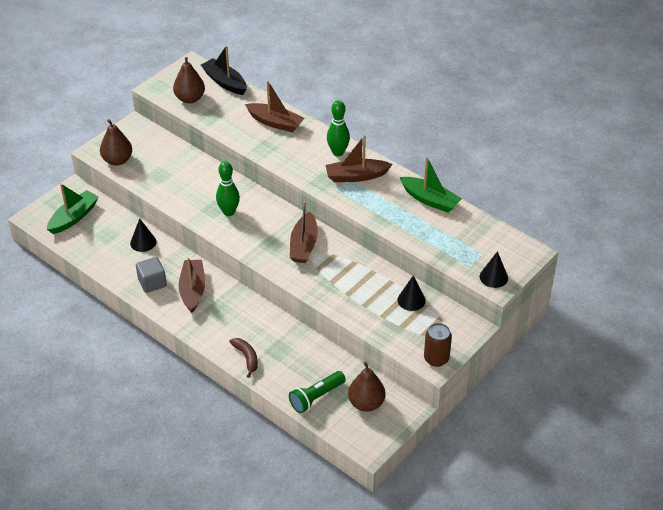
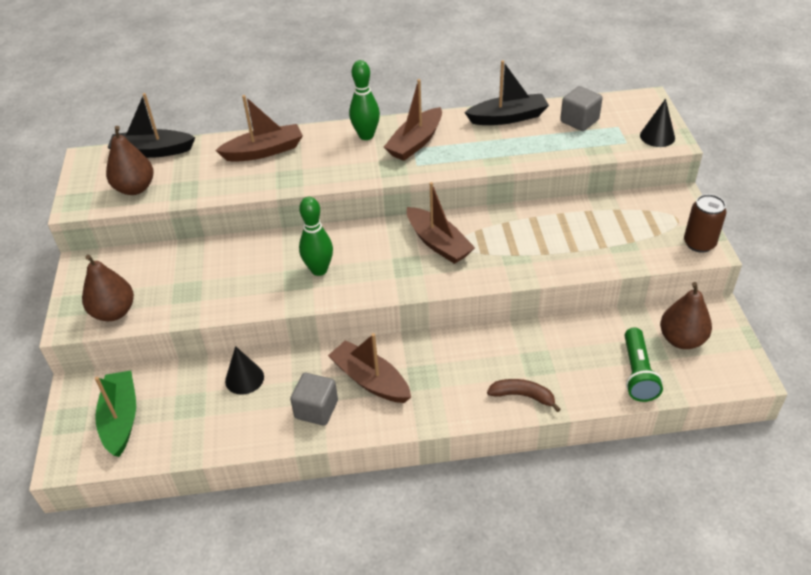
camera: 45 degrees left, 0 degrees up
black cone [397,275,426,311] -> none
green boat [400,157,462,213] -> black boat [464,60,549,125]
none -> grey cube [560,86,603,131]

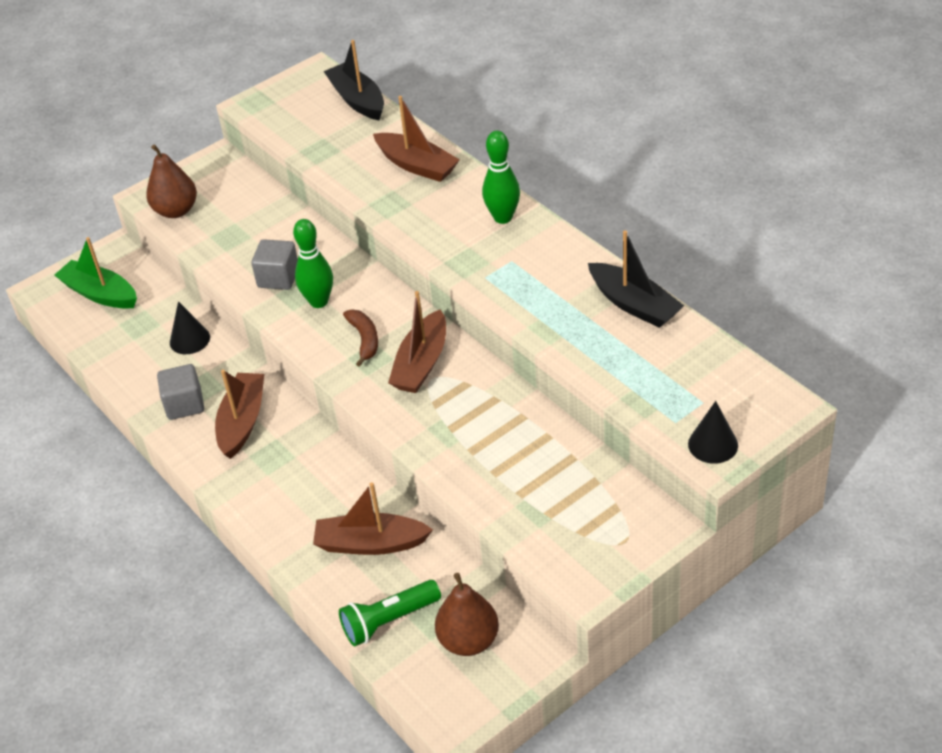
camera: 60 degrees right, 0 degrees up
green boat [95,370,136,457] -> green boat turned 105 degrees counterclockwise [54,237,137,309]
brown pear [106,126,154,195] -> none
brown boat [384,79,442,161] -> brown boat moved to [313,482,433,555]
brown banana [487,379,561,412] -> brown banana moved to [343,310,378,367]
grey cube [560,86,603,131] -> grey cube moved to [251,239,298,290]
brown can [684,194,727,253] -> none

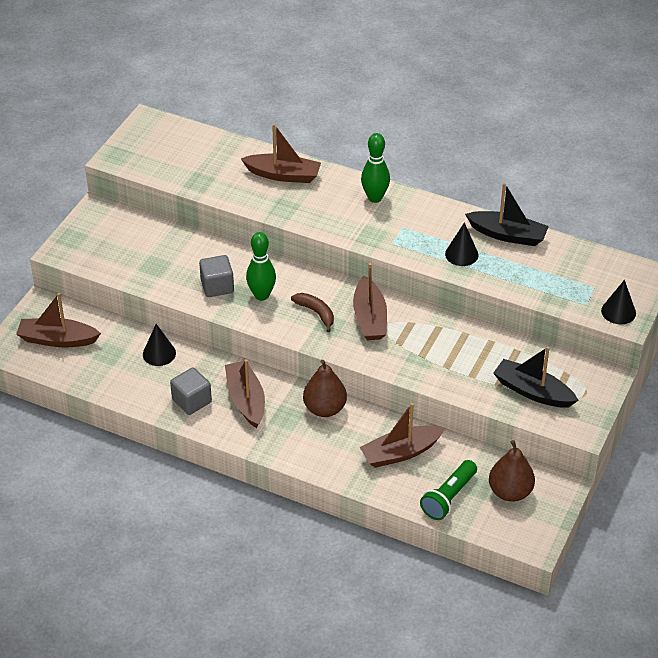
camera: 30 degrees left, 0 degrees up
green boat [54,237,137,309] -> brown boat [16,293,101,347]
brown pear [146,144,197,218] -> brown pear moved to [303,360,347,417]
black boat [324,40,384,120] -> black boat moved to [493,346,579,408]
none -> black cone [445,222,479,266]

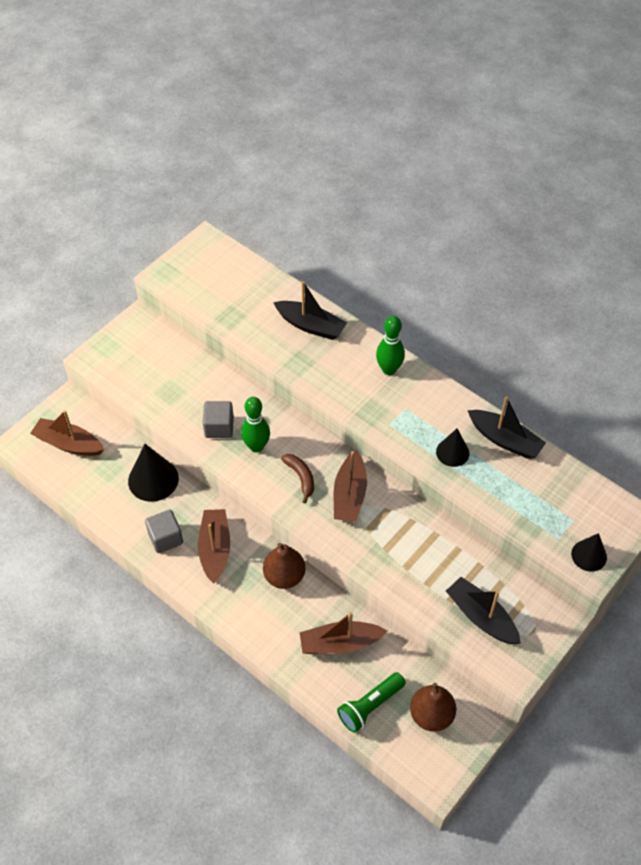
camera: 15 degrees right, 10 degrees up
black cone [143,324,176,366] -> black cone [128,444,179,502], size x1.60
brown boat [241,124,321,183] -> black boat [273,281,347,340]

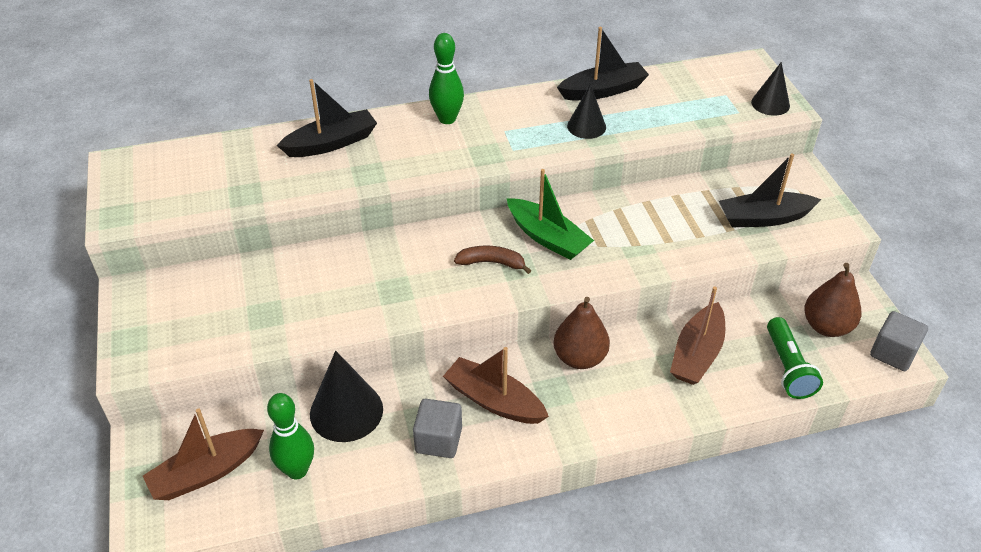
camera: 55 degrees left, 10 degrees down
grey cube [202,401,234,438] -> grey cube moved to [870,311,928,371]
green bowling pin [241,397,270,453] -> green bowling pin moved to [267,393,314,479]
brown boat [334,450,367,522] -> green boat [507,169,594,260]

